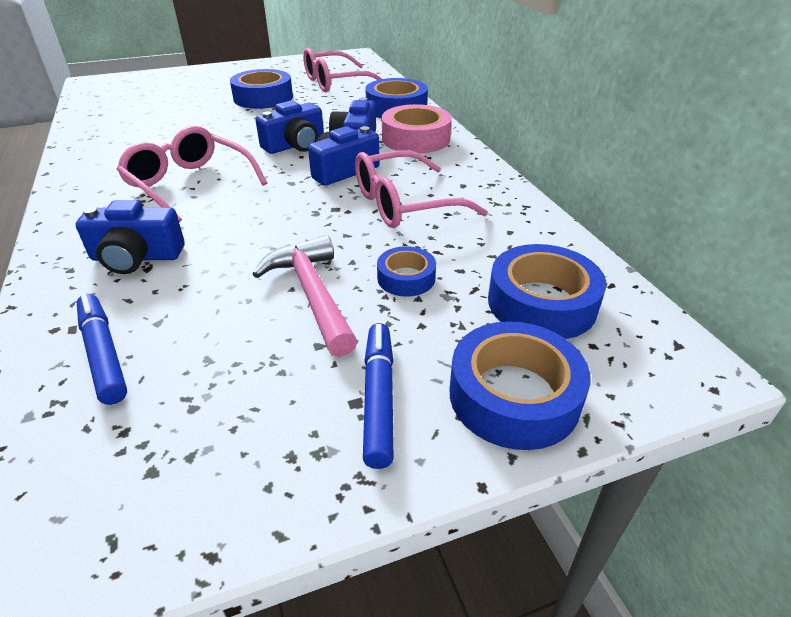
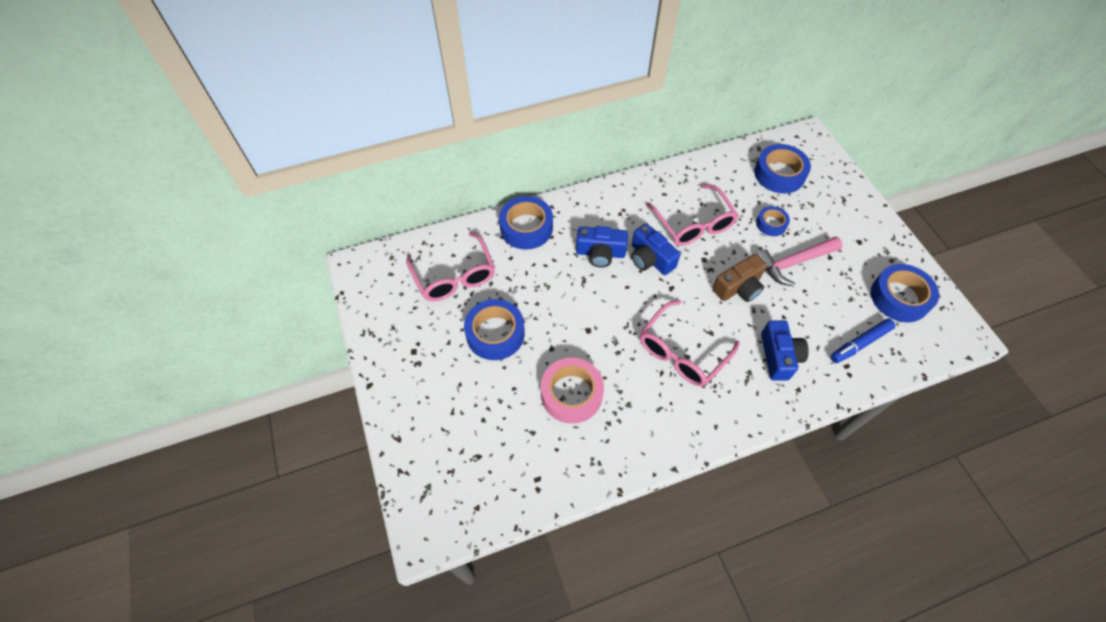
camera: 90 degrees left, 20 degrees up
blue camera [255,101,324,154] -> none
blue marker [363,323,394,469] -> none
pink tape [382,104,452,153] -> pink tape moved to [541,358,604,424]
blue tape [450,321,591,450] -> blue tape moved to [871,264,939,322]
none -> brown camera [712,254,767,302]

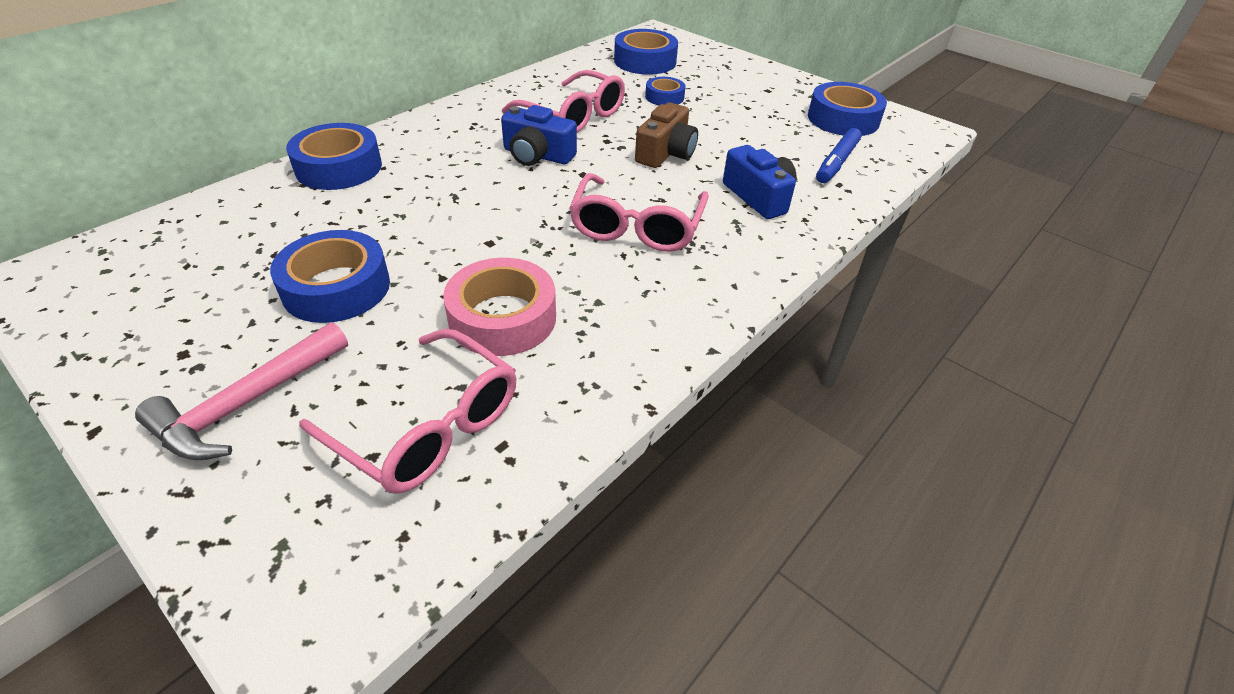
camera: 30 degrees left, 15 degrees down
pink glasses [406,232,495,301] -> pink glasses moved to [299,329,516,494]
blue camera [576,226,628,267] -> none
pink hammer [757,237,842,286] -> pink hammer moved to [135,322,348,460]

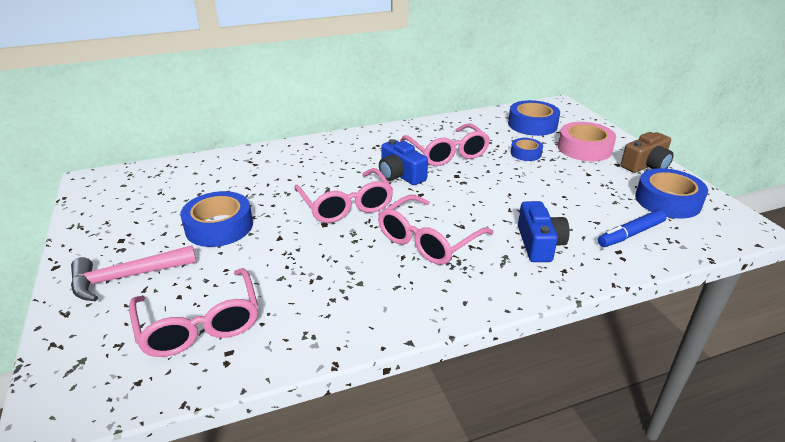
camera: 30 degrees right, 10 degrees down
blue tape [286,123,382,190] -> none
pink tape [443,258,556,356] -> pink tape moved to [558,122,616,161]
brown camera [635,103,698,168] -> brown camera moved to [621,132,674,173]
none -> pink glasses [294,168,394,223]

